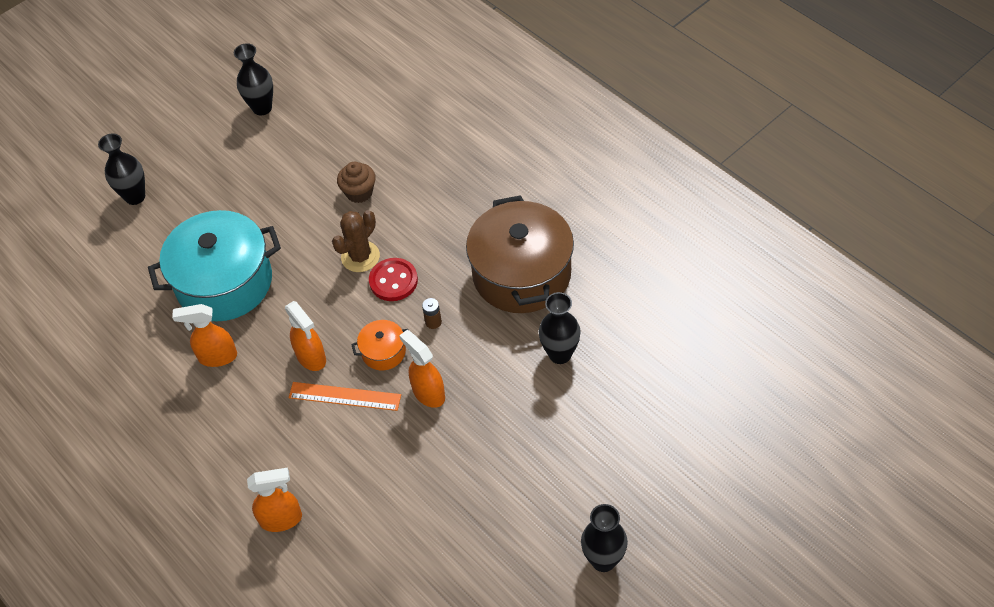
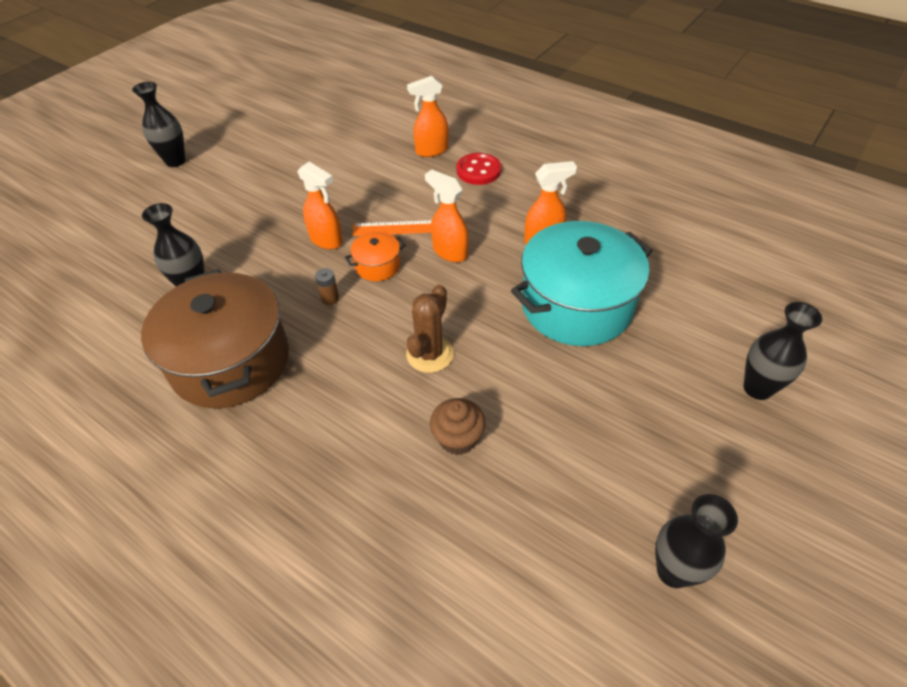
camera: 165 degrees right, 5 degrees down
red button [369,258,418,301] -> red button moved to [456,153,501,185]

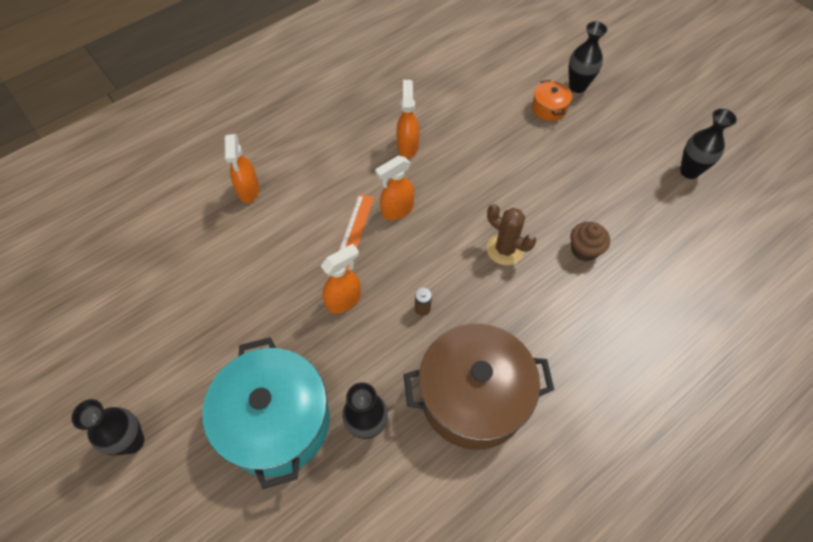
camera: 75 degrees left, 10 degrees up
orange pot [345,232,406,281] -> orange pot moved to [532,80,572,121]
red button [456,153,501,185] -> none
turquoise pot [511,221,653,346] -> turquoise pot moved to [202,337,330,489]

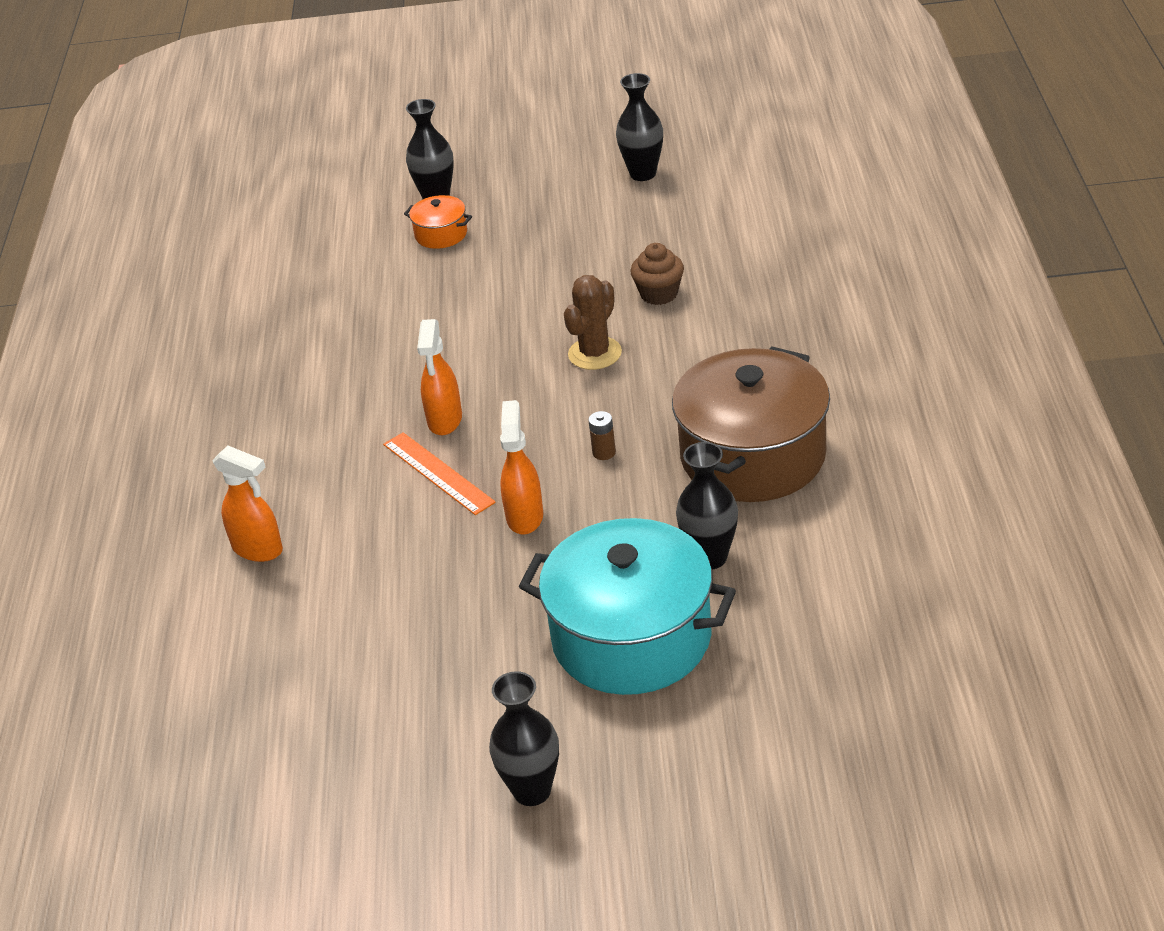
camera: 50 degrees left, 20 degrees down
orange spray bottle [396,80,419,158] -> none
brown cactus [487,204,536,265] -> brown cactus turned 45 degrees counterclockwise [564,275,622,370]

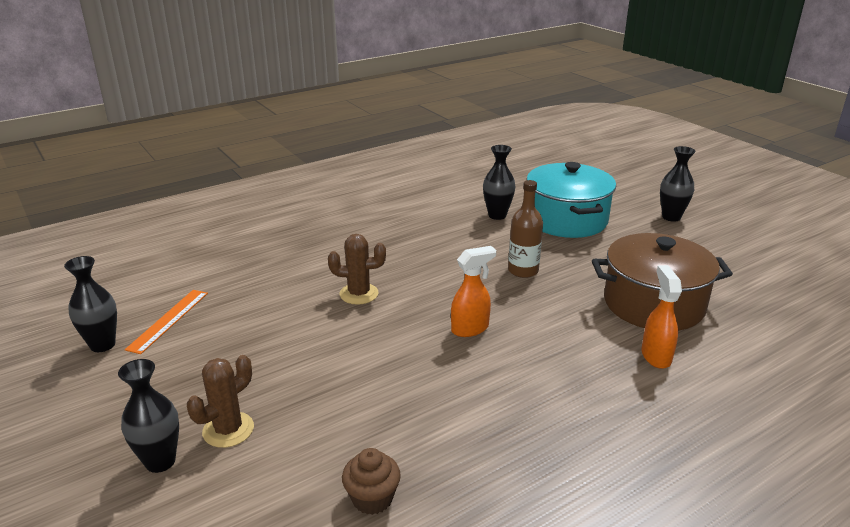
camera: 125 degrees left, 10 degrees down
orange ruler [383,432,496,515] -> orange ruler moved to [125,290,208,354]
orange pot [404,195,472,249] -> brown cactus [187,355,254,448]
orange spray bottle [500,400,543,535] -> brown bottle [508,180,543,278]
brown battery [589,411,616,460] -> none
brown cupcake [630,243,684,305] -> brown cupcake moved to [342,448,401,515]
brown pot [672,346,830,502] -> brown pot moved to [592,233,733,331]

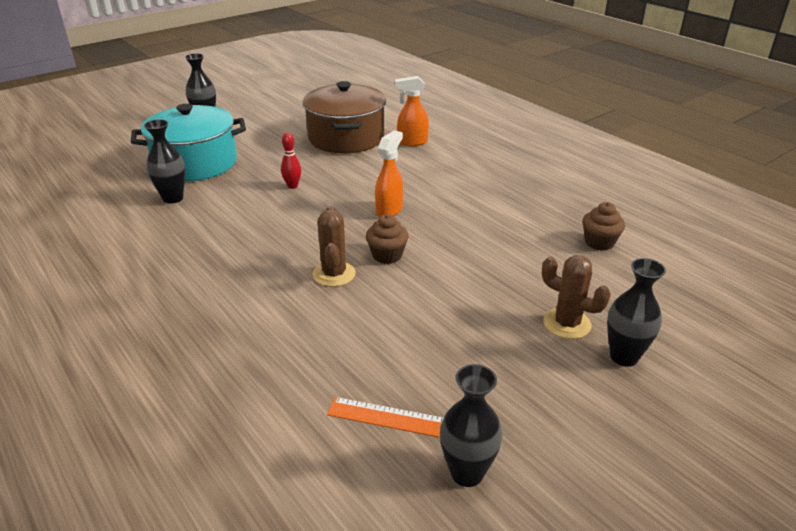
camera: 95 degrees left, 5 degrees up
orange spray bottle [451,246,496,337] -> orange spray bottle turned 60 degrees clockwise [375,130,403,217]
brown bottle [508,180,543,278] -> red bowling pin [281,133,301,189]
none -> brown cupcake [366,214,408,264]

